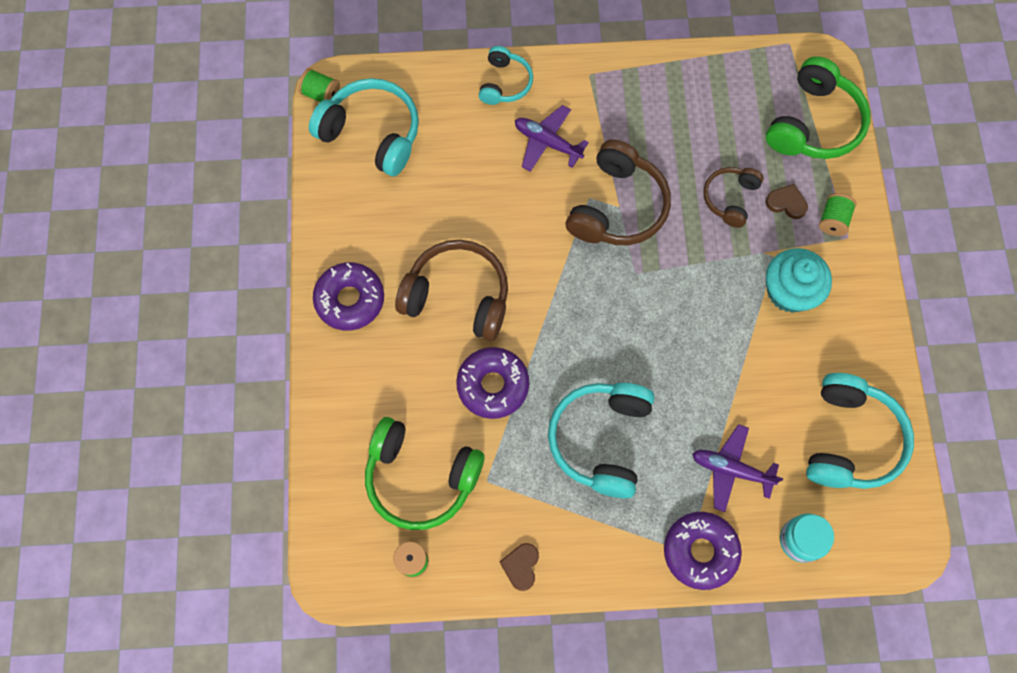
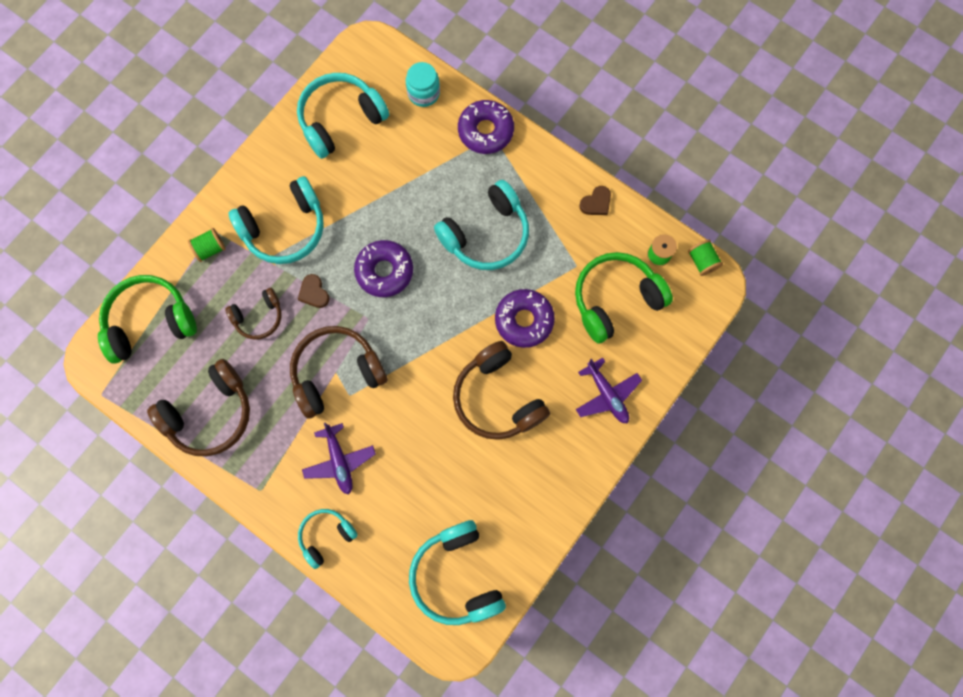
camera: 140 degrees left, 5 degrees up
green spool [298,68,340,102] -> green spool moved to [688,240,723,276]
purple donut [313,263,384,330] -> purple donut moved to [354,240,413,297]
green headphones [365,417,485,530] -> green headphones turned 90 degrees counterclockwise [575,252,673,344]
purple plane [692,424,783,512] -> purple plane moved to [576,358,642,424]
brown heart [766,184,808,219] -> brown heart moved to [298,274,330,308]
turquoise cupcake [766,248,832,313] -> turquoise headphones [229,176,324,264]
none -> brown headphones [147,359,250,456]

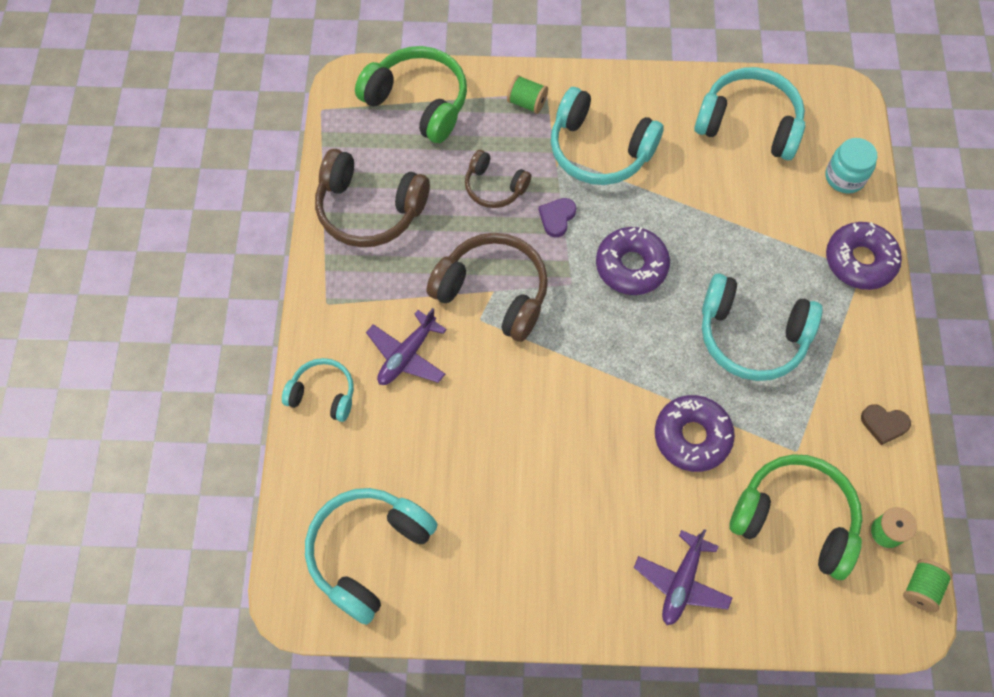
camera: 55 degrees right, 10 degrees down
brown heart [298,274,330,308] -> purple heart [539,198,576,237]
brown headphones [453,341,550,440] -> none

